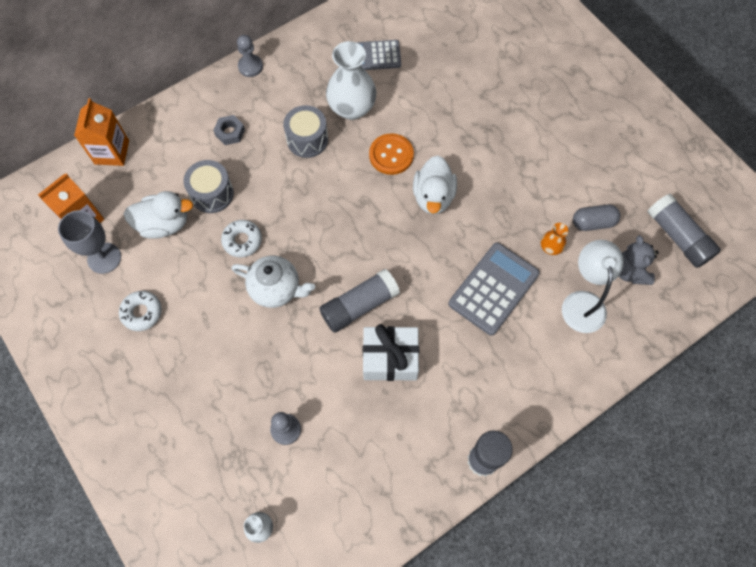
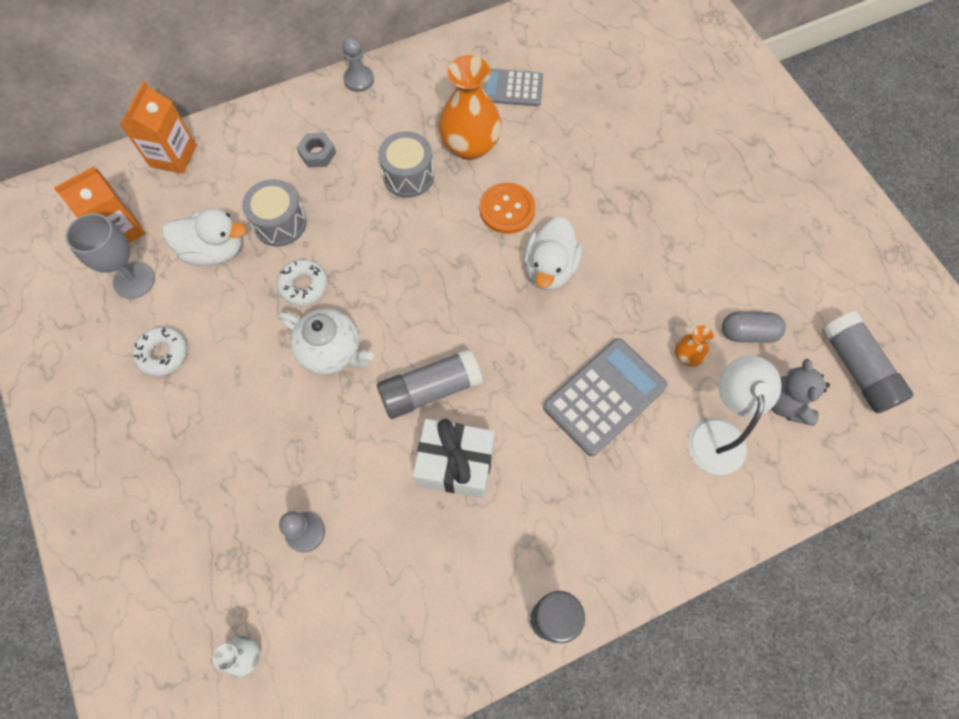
camera: 10 degrees right, 0 degrees up
white vase [326,41,376,120] -> orange vase [439,55,502,160]

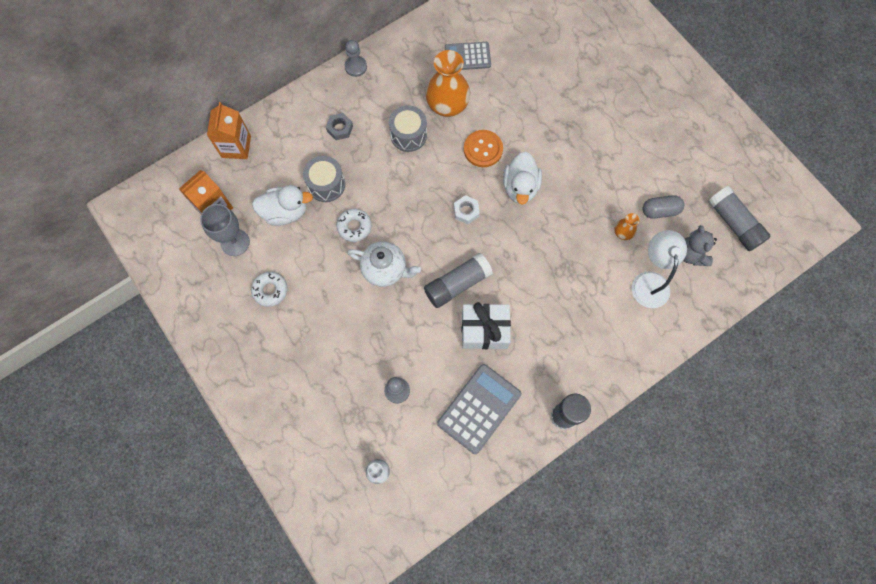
camera: 10 degrees left, 5 degrees up
grey calculator [543,338,668,456] -> grey calculator moved to [437,364,521,454]
none -> white nut [454,195,480,224]

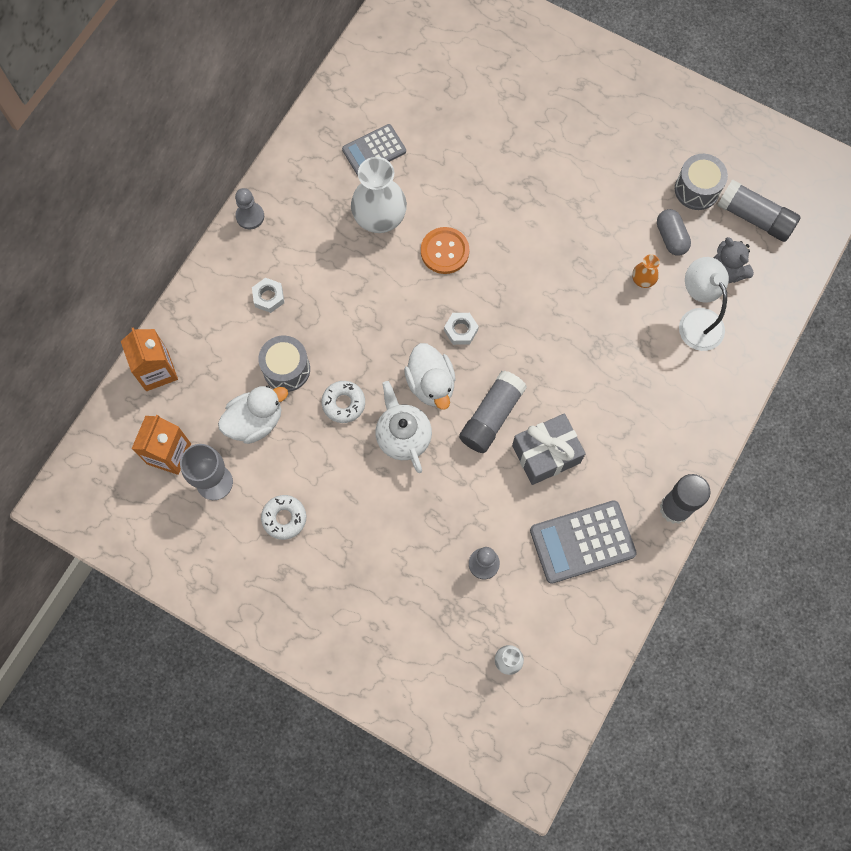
camera: 25 degrees left, 0 degrees up
grey nut [326,113,353,140] -> white nut [252,278,284,313]
white teapot [347,241,421,287] -> white teapot turned 105 degrees counterclockwise [375,381,432,473]
grey drum [389,105,427,152] -> grey drum moved to [675,154,728,210]
orange vase [426,50,470,117] -> white vase [351,157,407,233]
grey calculator [437,364,521,454] -> grey calculator turned 120 degrees counterclockwise [530,500,637,584]
white gift [462,302,511,349] -> grey gift [512,413,586,485]
white duck [503,152,542,205] -> white duck moved to [404,343,456,410]
grey capsule [643,195,684,219] -> grey capsule turned 75 degrees counterclockwise [657,209,691,256]

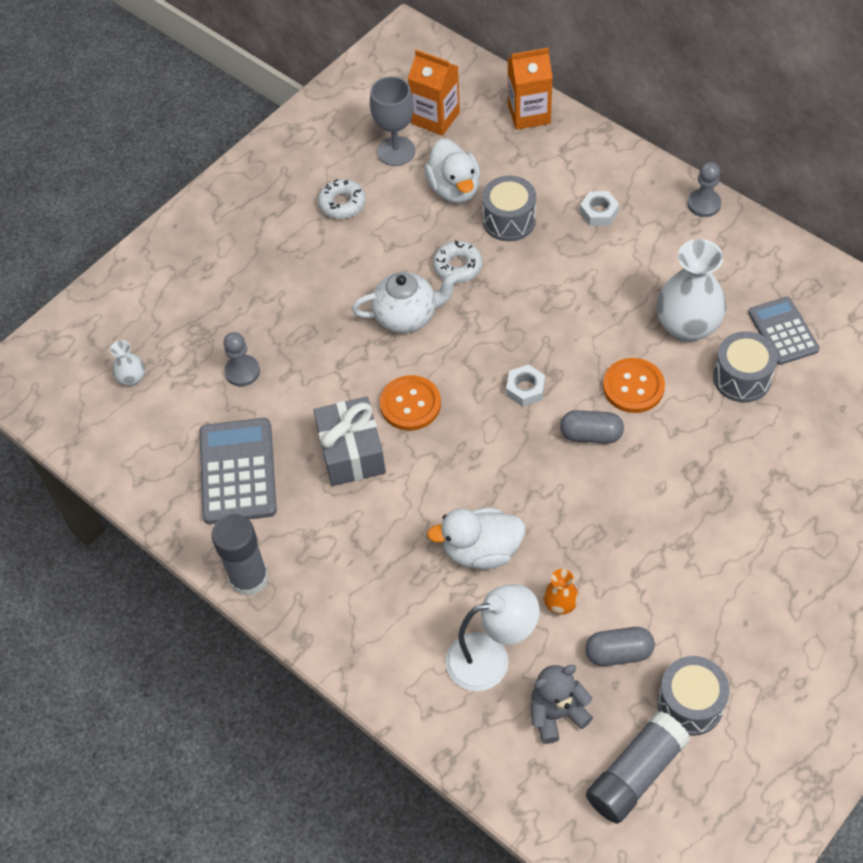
camera: 105 degrees right, 15 degrees down
white duck [404,343,456,410] -> white duck moved to [427,508,526,569]
grey glue stick [459,371,527,453] -> orange button [380,375,441,431]
none -> grey capsule [560,410,624,444]
none -> grey drum [713,331,778,402]

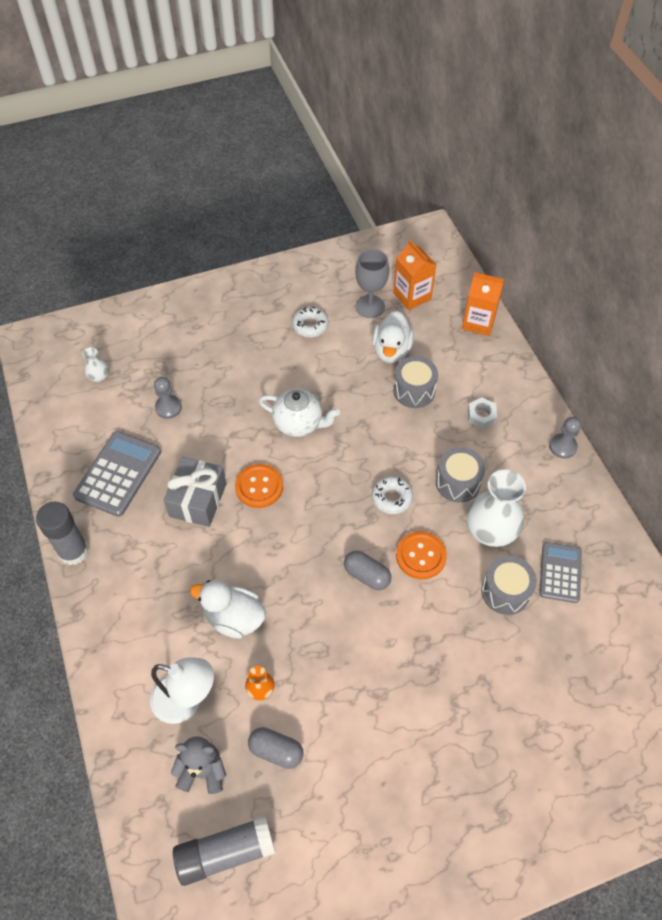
camera: 25 degrees right, 0 degrees up
white donut [433,240,483,283] -> white donut moved to [372,476,413,514]
white nut [506,364,545,407] -> none
grey drum [657,656,730,736] -> grey drum moved to [436,447,485,502]

